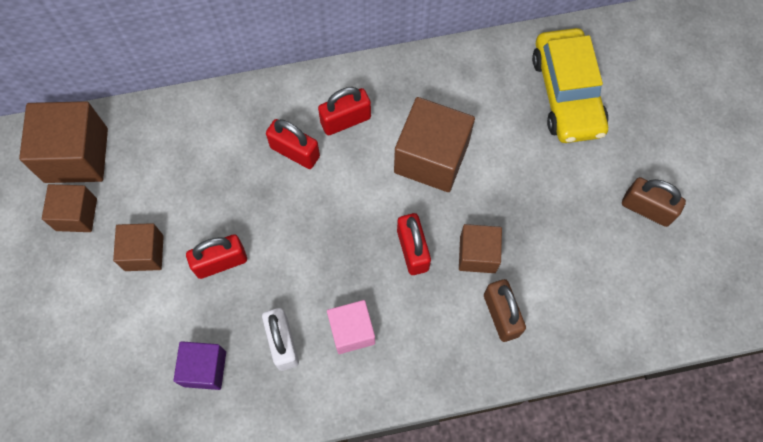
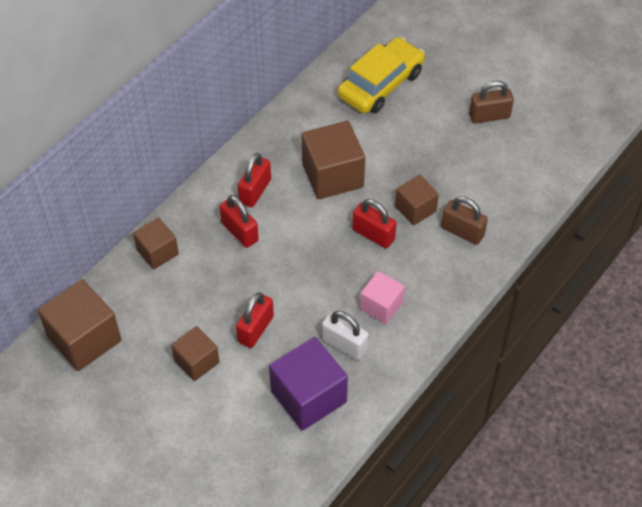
camera: 40 degrees left, 15 degrees down
brown cube [42,184,97,232] -> brown cube moved to [133,217,179,270]
purple cube [173,341,226,390] -> purple cube [269,337,348,431], size x1.66
red padlock [266,119,320,169] -> red padlock turned 60 degrees clockwise [220,195,259,248]
yellow car [532,28,608,143] -> yellow car turned 90 degrees counterclockwise [337,37,425,113]

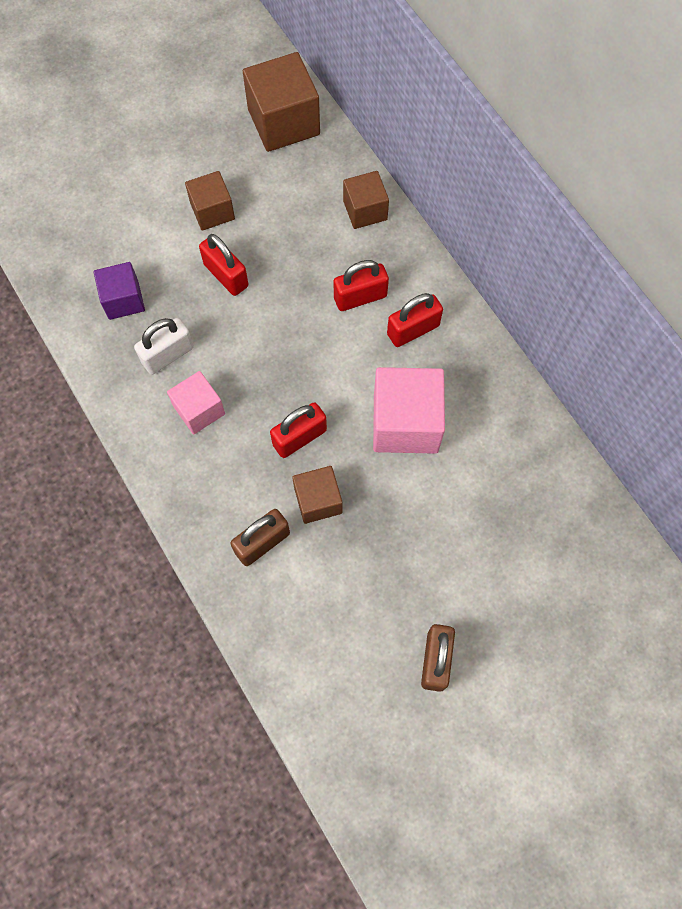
camera: 110 degrees right, 15 degrees up
red padlock [238,153,271,207] -> red padlock turned 75 degrees counterclockwise [387,293,443,347]
purple cube [269,337,348,431] -> purple cube [94,262,145,320], size x0.60
brown cube [302,121,365,199] -> pink cube [373,367,445,454]
yellow car [337,37,425,113] -> none

